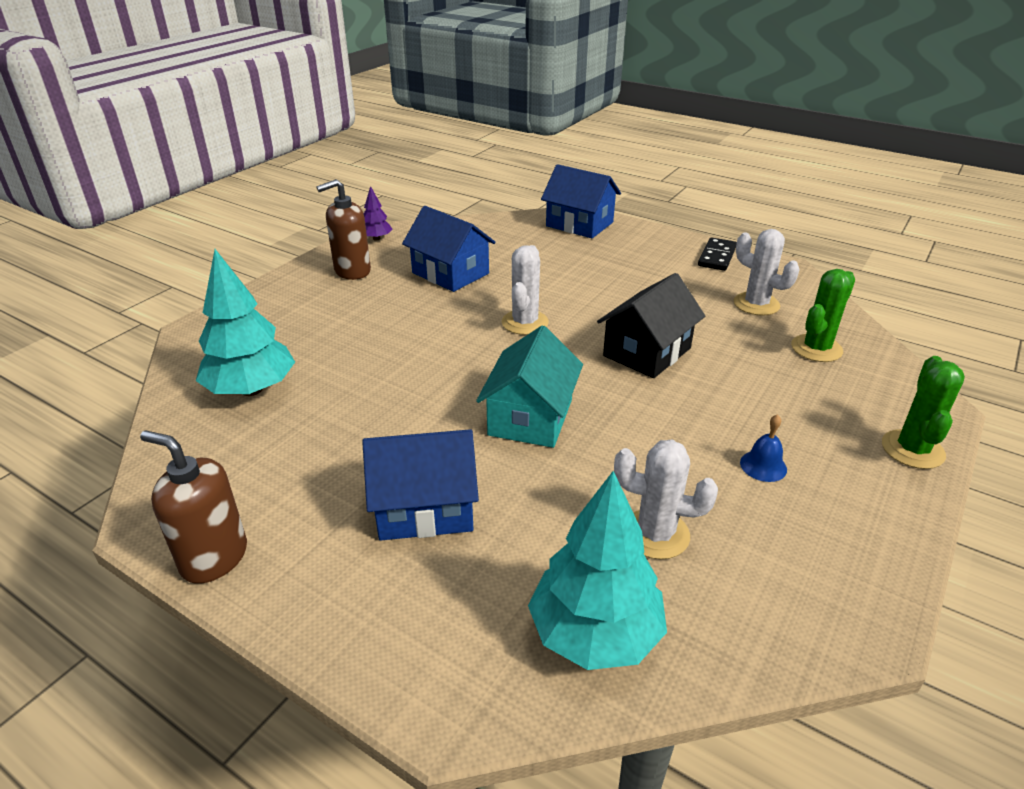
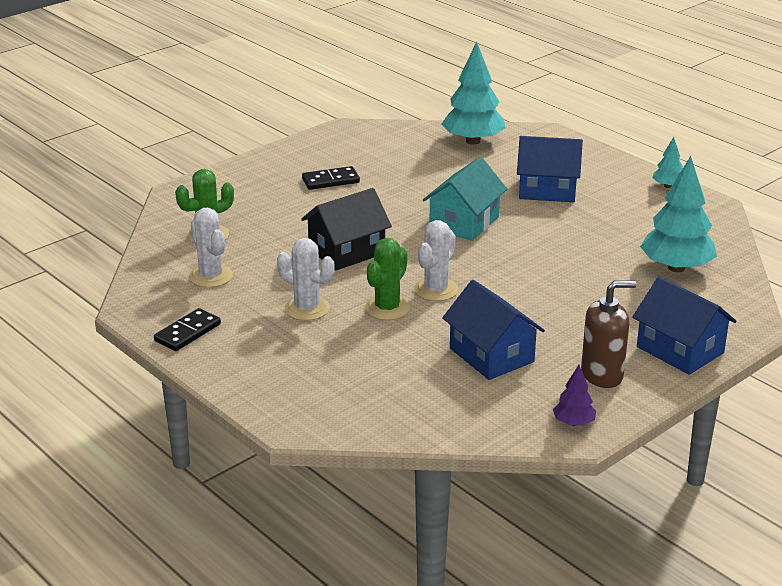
camera: 165 degrees left, 5 degrees down
brown soap dispenser [140,430,247,584] -> turquoise tree [652,137,683,188]
blue house [541,164,621,238] -> blue house moved to [632,277,737,375]
white cactus [614,440,718,559] -> white cactus moved to [277,238,335,321]
blue bell [740,414,787,482] -> black domino [302,166,360,190]
green cactus [882,356,965,469] -> green cactus moved to [365,238,410,320]

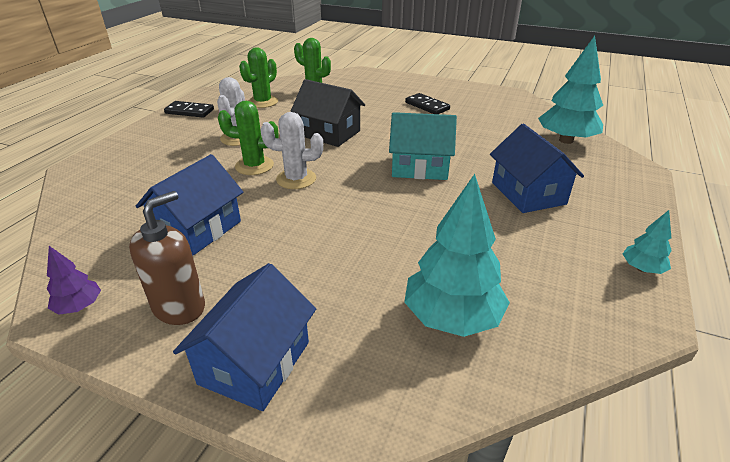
camera: 65 degrees right, 5 degrees up
white cactus [189,208,233,288] -> green cactus [239,47,278,108]
brown soap dispenser [581,281,637,388] -> brown soap dispenser turned 105 degrees counterclockwise [129,191,205,325]

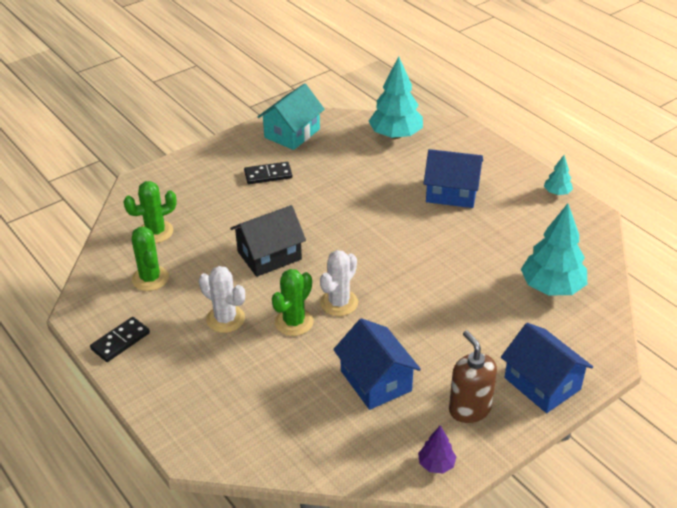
camera: 60 degrees left, 5 degrees up
turquoise house [389,112,457,180] -> turquoise house moved to [258,83,325,150]

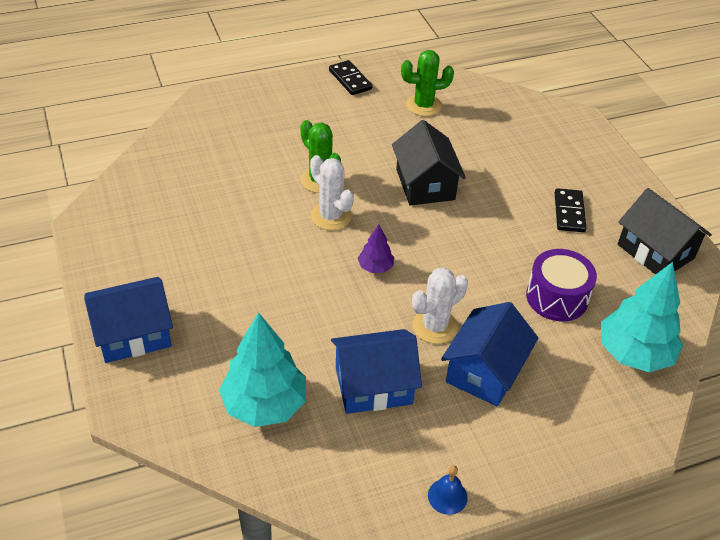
camera: 105 degrees right, 5 degrees up
green cactus [123,181,177,243] -> none
white cactus [199,266,245,333] -> white cactus moved to [412,268,468,344]
turquoise house [258,83,325,150] -> black house [618,188,712,275]
blue house [333,318,421,410] -> blue house moved to [331,329,422,414]
purple tree [418,425,456,474] -> purple tree moved to [358,224,394,273]
brown soap dispenser [449,331,497,423] -> none
turquoise tree [544,155,573,195] -> blue bell [428,465,468,515]
none -> purple drum [526,249,597,321]

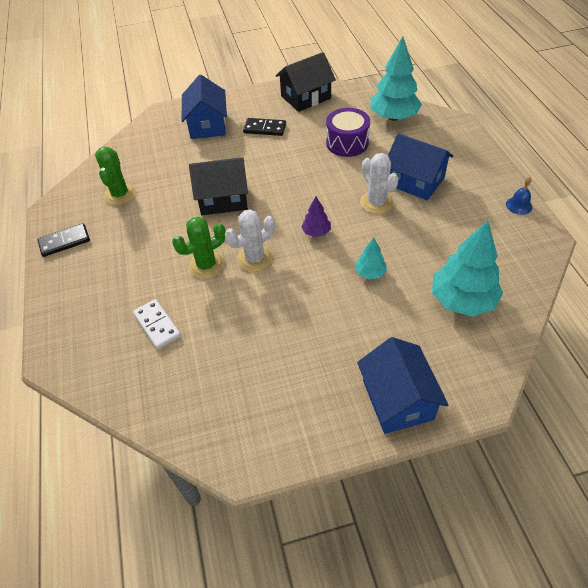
camera: 80 degrees left, 5 degrees up
blue house [331,329,422,414] -> blue house moved to [182,75,227,139]
none -> white domino [133,299,181,349]
none -> turquoise tree [355,237,387,279]

